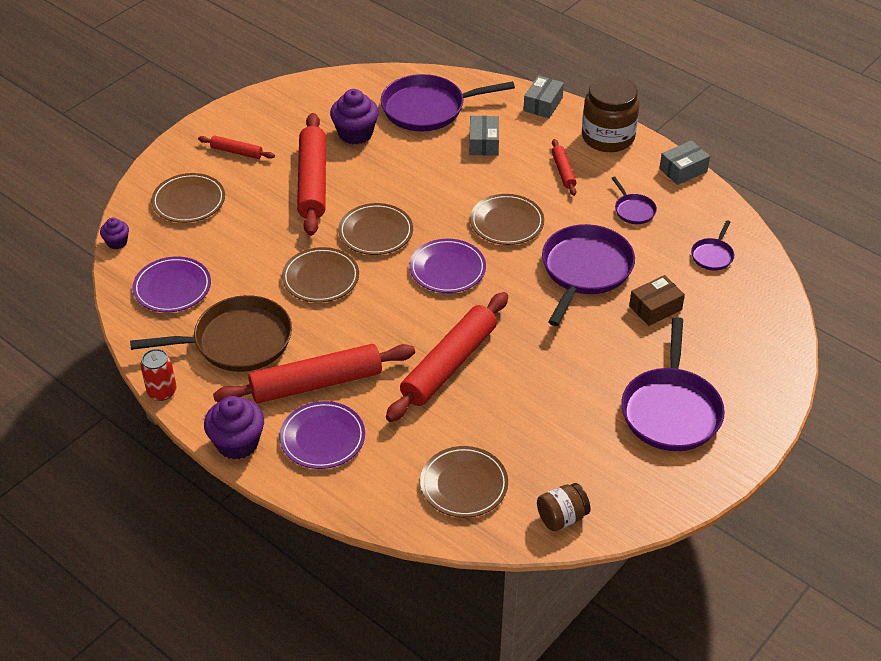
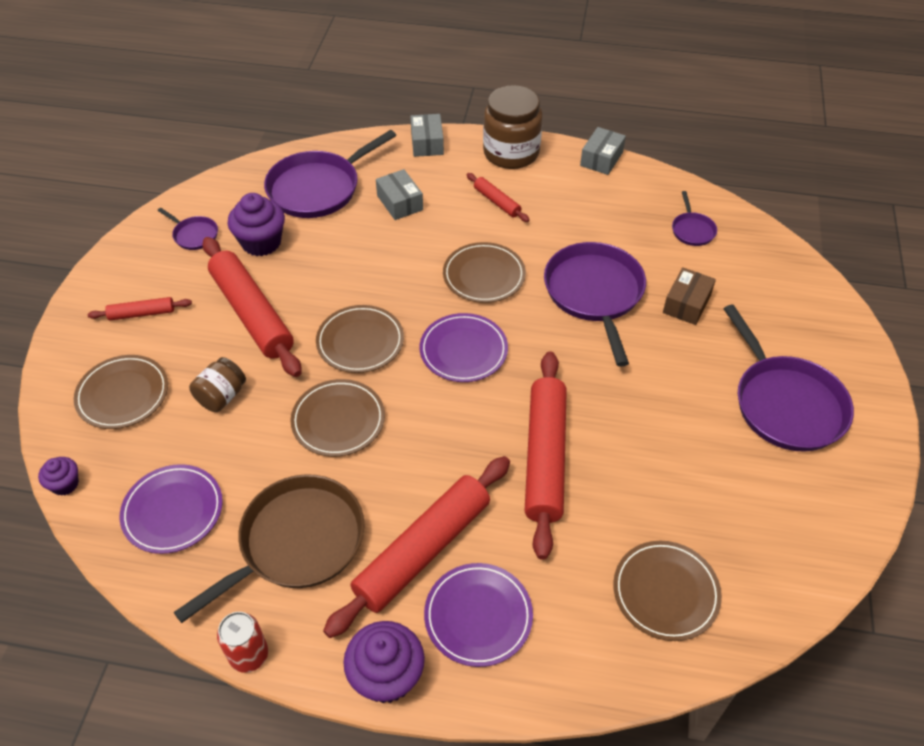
camera: 30 degrees left, 5 degrees up
brown jar [537,483,591,531] -> brown jar moved to [189,357,246,412]
purple pan [611,177,657,224] -> purple pan moved to [157,208,218,250]

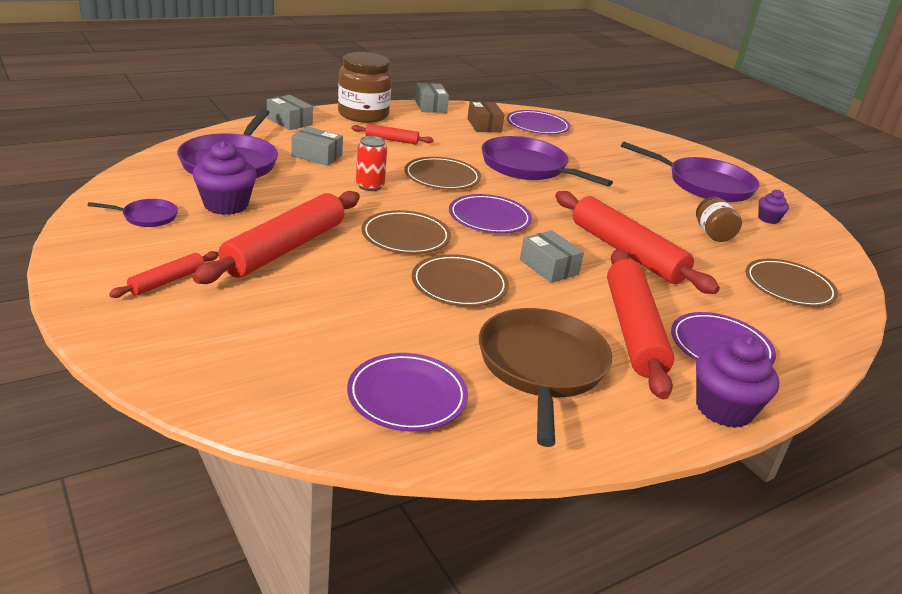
camera: 45 degrees left, 20 degrees down
purple cupcake [38,457,79,496] -> purple cupcake moved to [758,190,789,224]
brown plate [74,355,168,429] -> none
brown jar [189,357,246,412] -> brown jar moved to [696,197,742,242]
red rolling pin [203,237,302,377] -> red rolling pin turned 75 degrees counterclockwise [193,191,360,284]
red can [217,612,268,673] -> red can moved to [356,136,387,191]
brown box [663,267,716,325] -> brown box moved to [467,101,504,132]
purple pan [672,191,717,246] -> purple plate [507,110,570,134]
none -> grey box [520,230,584,283]

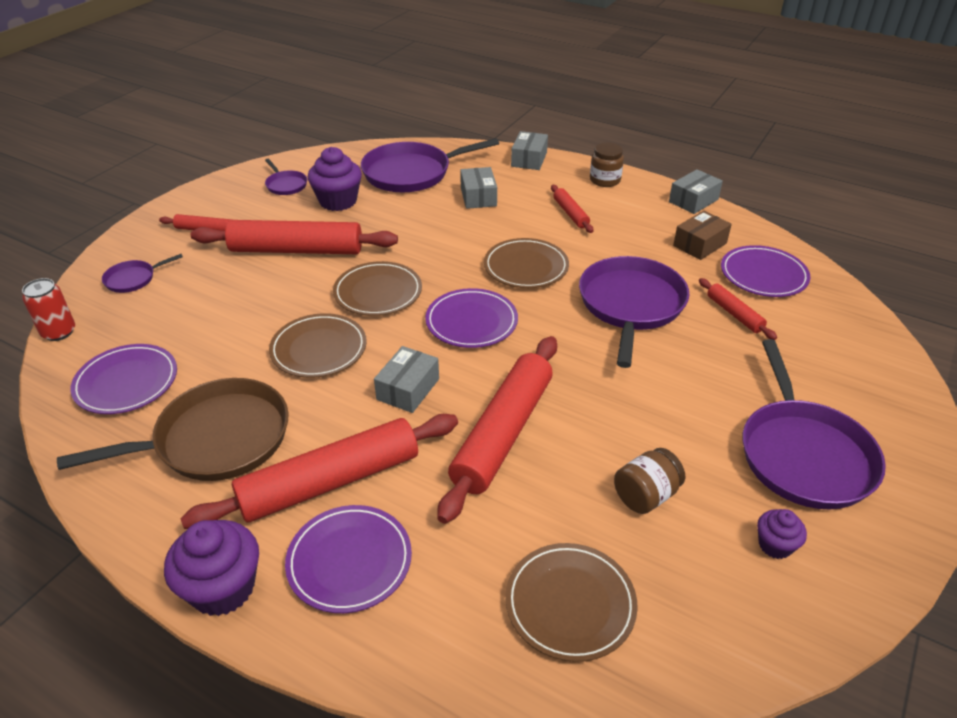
camera: 65 degrees right, 10 degrees up
brown jar [338,52,392,123] -> brown jar [590,142,624,187], size x0.55
red can [356,136,387,191] -> red can moved to [22,278,75,341]
none -> purple pan [102,254,183,293]
none -> red rolling pin [699,278,777,340]

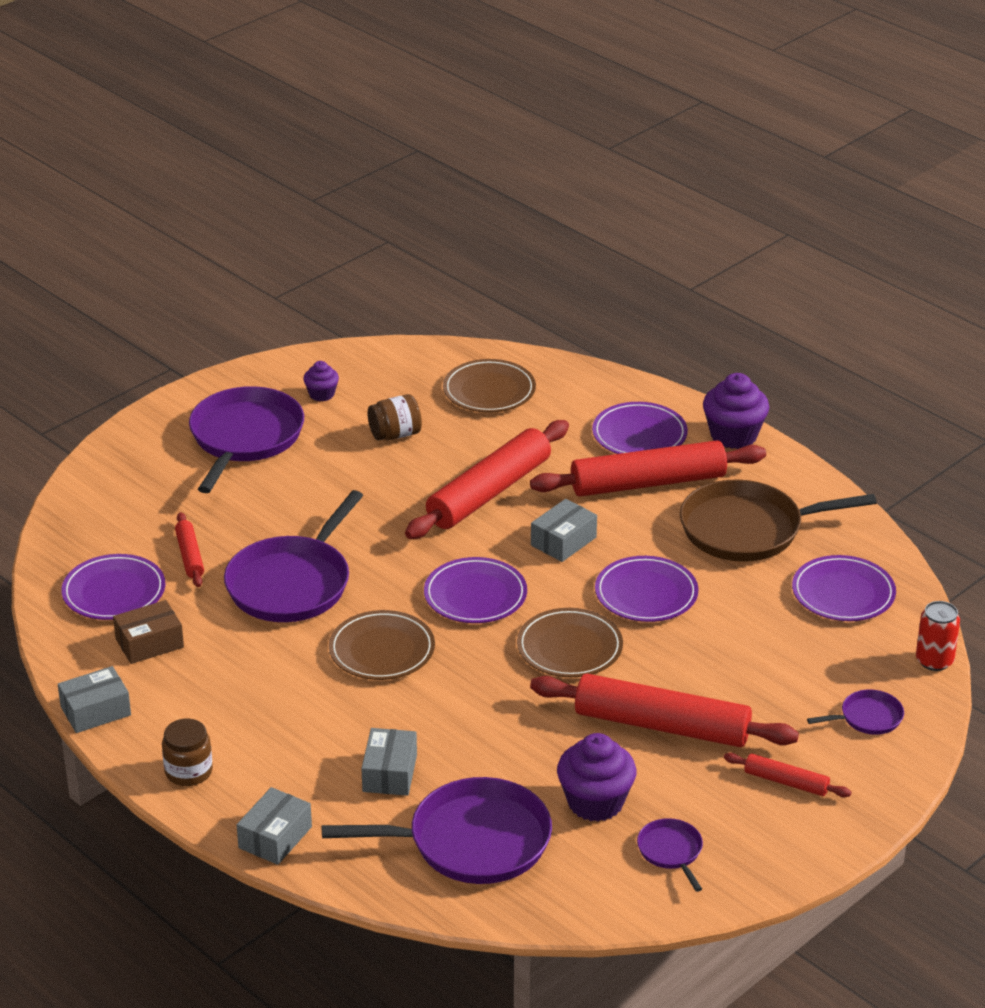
camera: 165 degrees left, 5 degrees down
brown plate [269,313,367,378] -> purple plate [595,556,698,622]
red rolling pin [551,185,593,233] -> none

